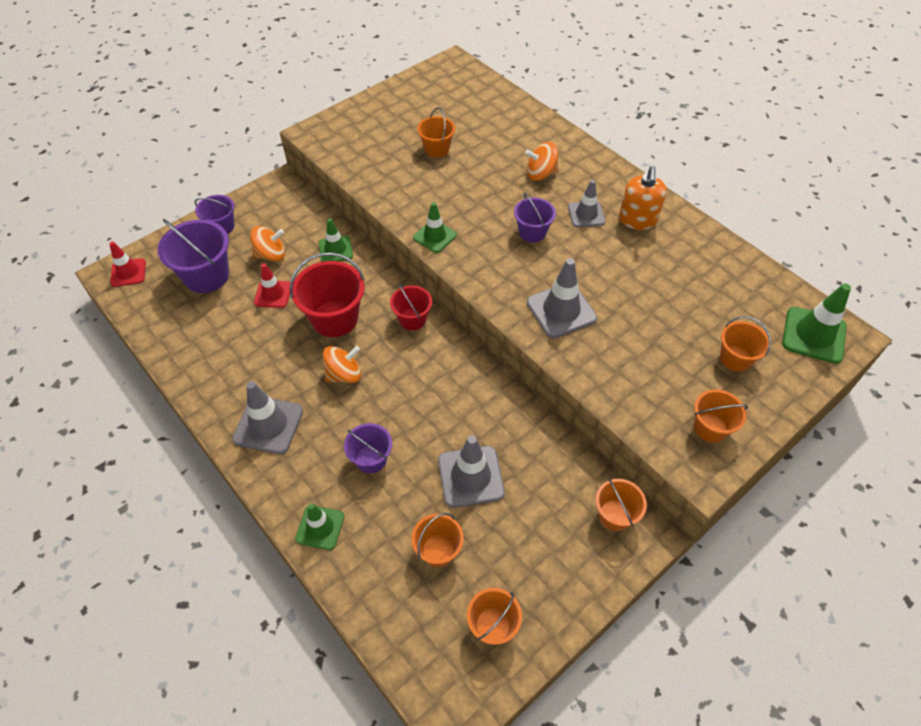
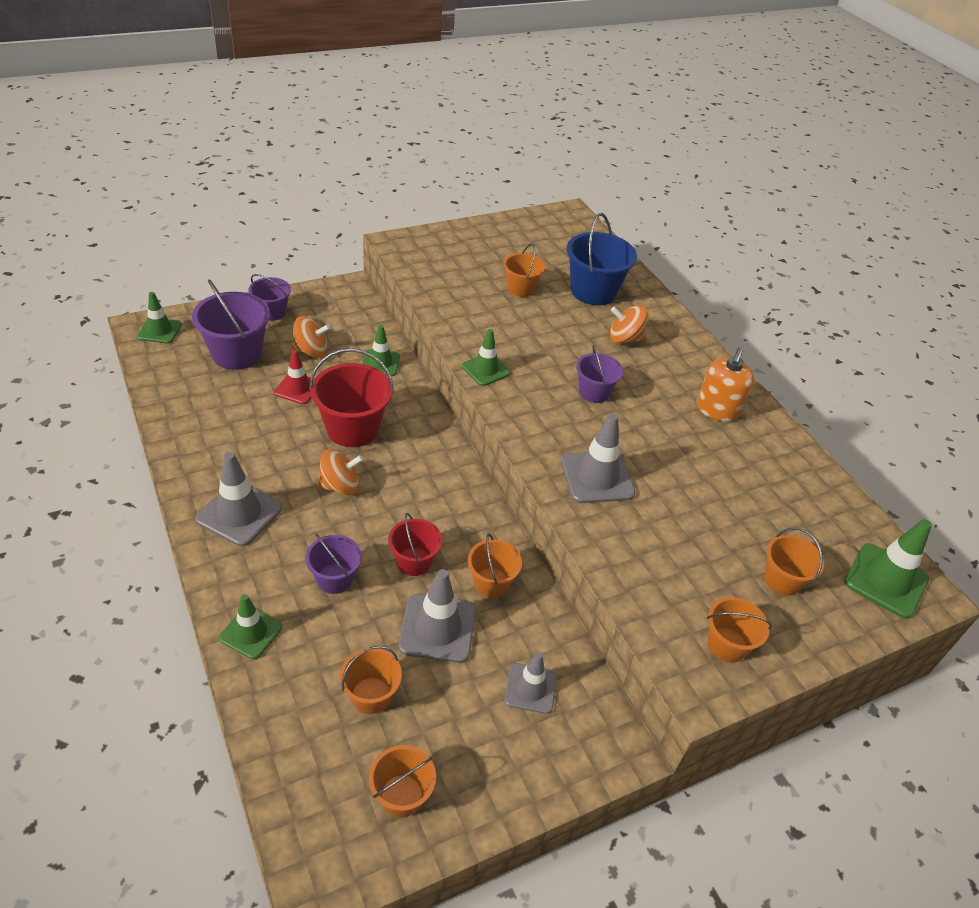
camera: 10 degrees right, 10 degrees down
red traffic cone [109,242,146,287] -> green traffic cone [137,292,182,344]
red bucket [390,283,432,330] -> red bucket moved to [388,513,442,576]
grey traffic cone [568,180,606,228] -> grey traffic cone moved to [504,652,557,714]
orange bucket [596,478,647,531] -> orange bucket moved to [468,533,522,598]
none -> blue bucket [567,213,637,305]

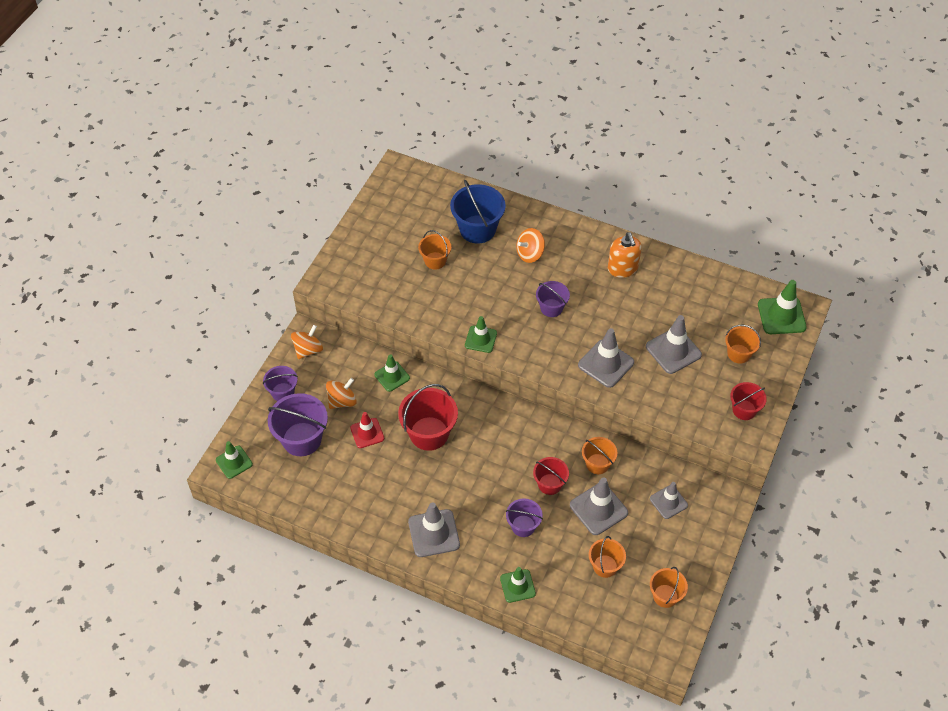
camera: 35 degrees left, 10 degrees up
orange spinning top [317,449,363,495] -> orange spinning top moved to [291,325,323,359]
orange bucket [707,597,772,663] -> red bucket [730,382,767,420]
none -> grey traffic cone [646,315,702,374]

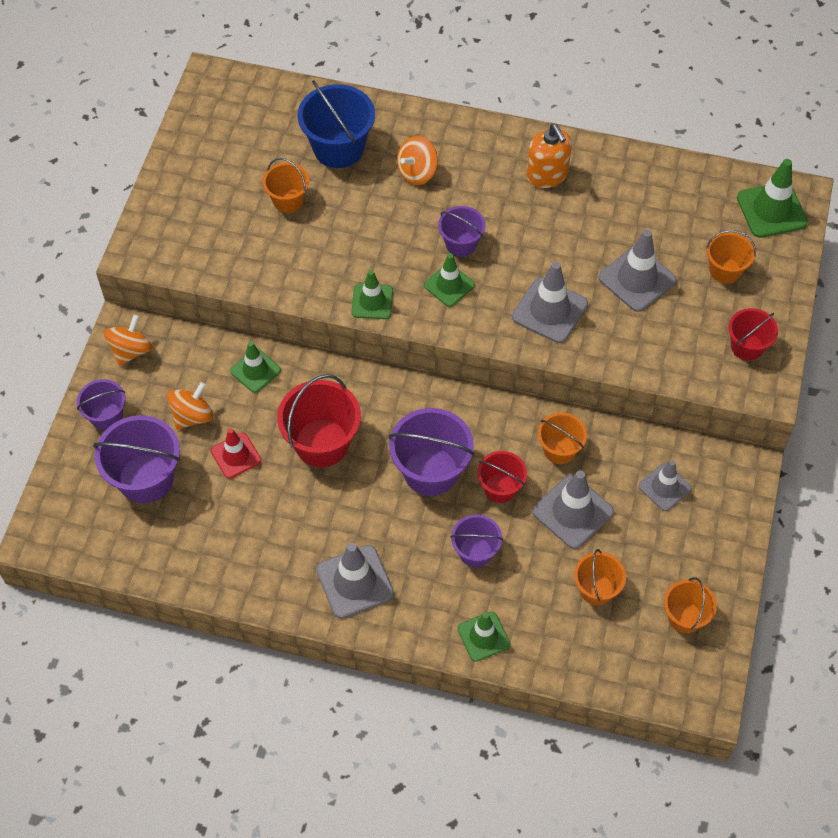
camera: 10 degrees left, 5 degrees up
green traffic cone [216,441,253,479] -> green traffic cone moved to [424,253,475,307]
none -> purple bucket [389,408,474,496]

